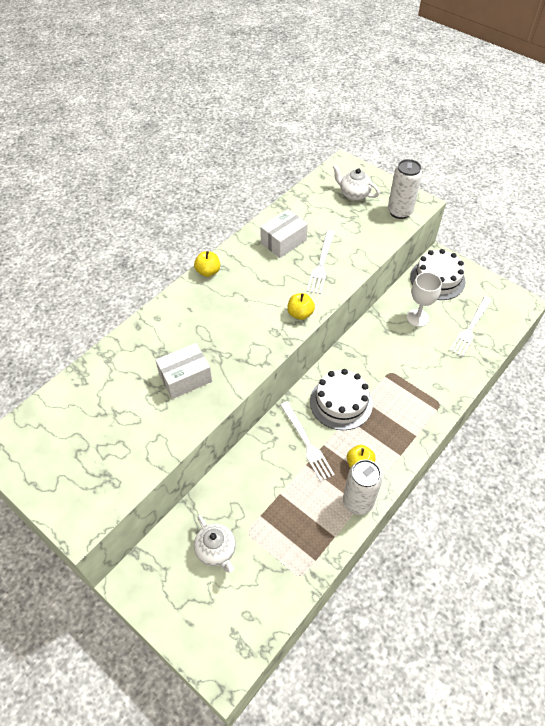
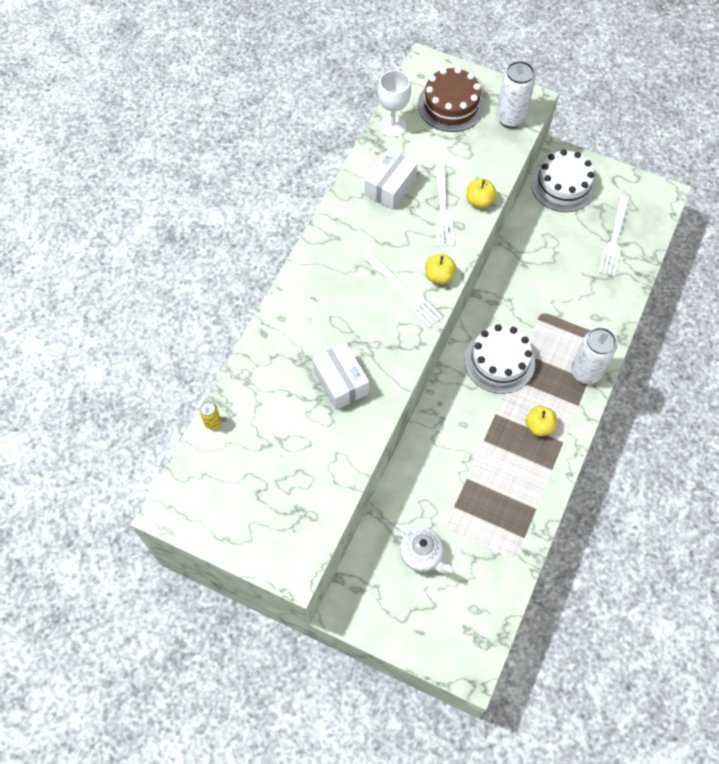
camera: 15 degrees left, 10 degrees up
white box [156,343,212,399] -> white box turned 75 degrees counterclockwise [312,342,369,410]
yellow apple [194,251,220,277] -> yellow apple moved to [467,179,497,208]
white fork [280,401,335,482] -> white fork moved to [361,250,442,328]
white teapot [333,164,380,201] -> brown cake [418,67,485,132]
white can [343,460,382,515] -> white can moved to [571,327,617,384]
white goblet [407,272,442,327] -> white goblet moved to [378,70,411,137]
none -> yellow can [199,401,221,430]

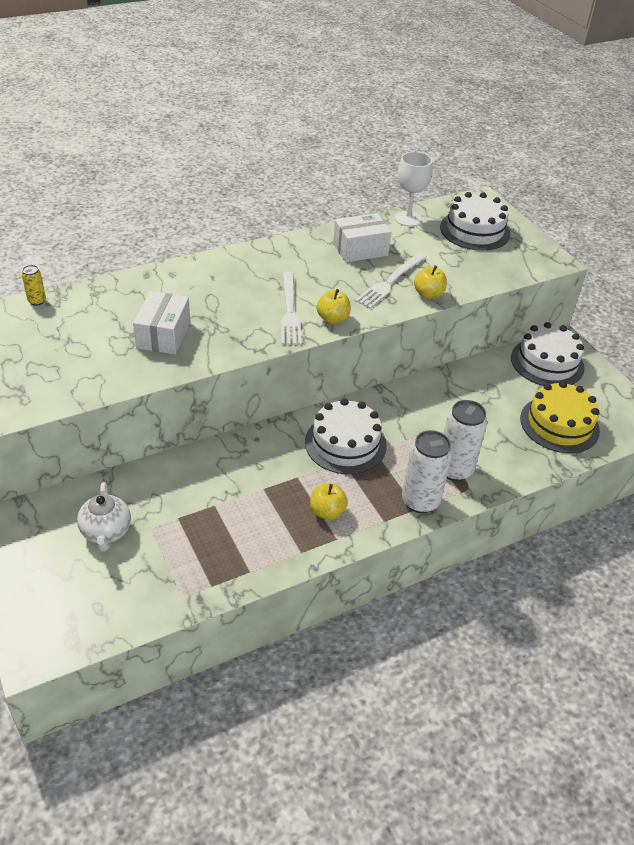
camera: 35 degrees right, 20 degrees down
brown cake [418,67,485,132] -> white cake [440,192,510,251]
white can [496,61,535,128] -> white can moved to [443,400,487,481]
white fork [599,196,629,276] -> yellow cake [520,381,600,453]

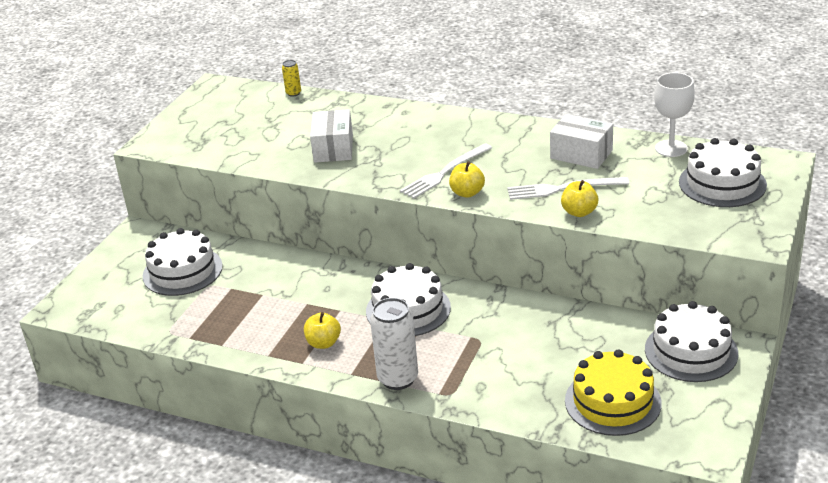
camera: 55 degrees right, 10 degrees down
white teapot [77,482,131,552] -> white cake [142,228,223,296]
white box [133,291,190,354] -> white box turned 60 degrees counterclockwise [310,109,353,163]
white can [443,400,487,481] -> none

